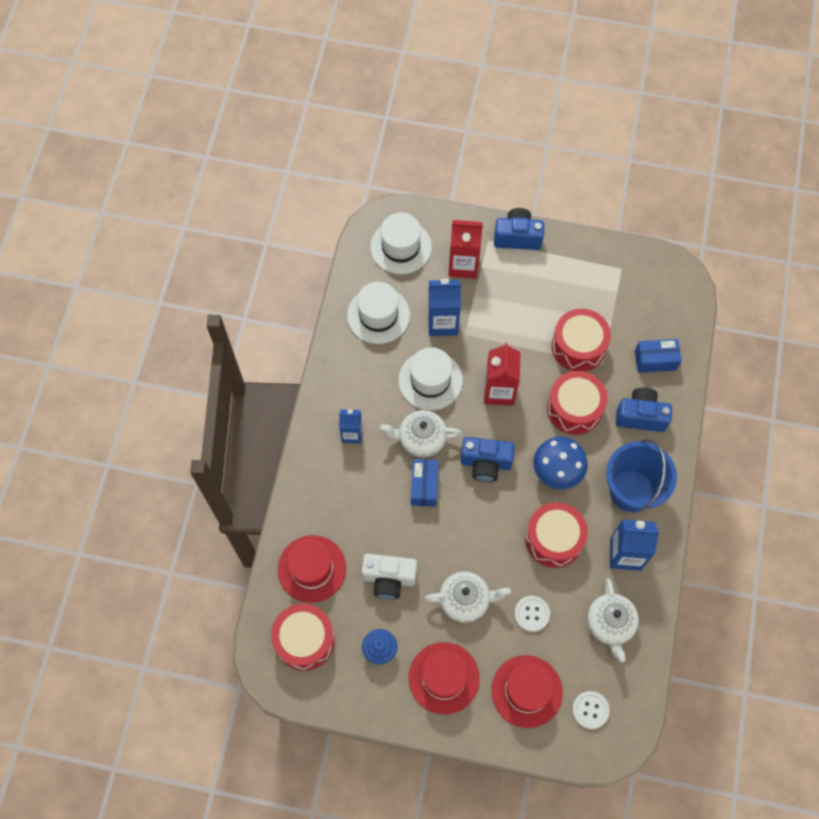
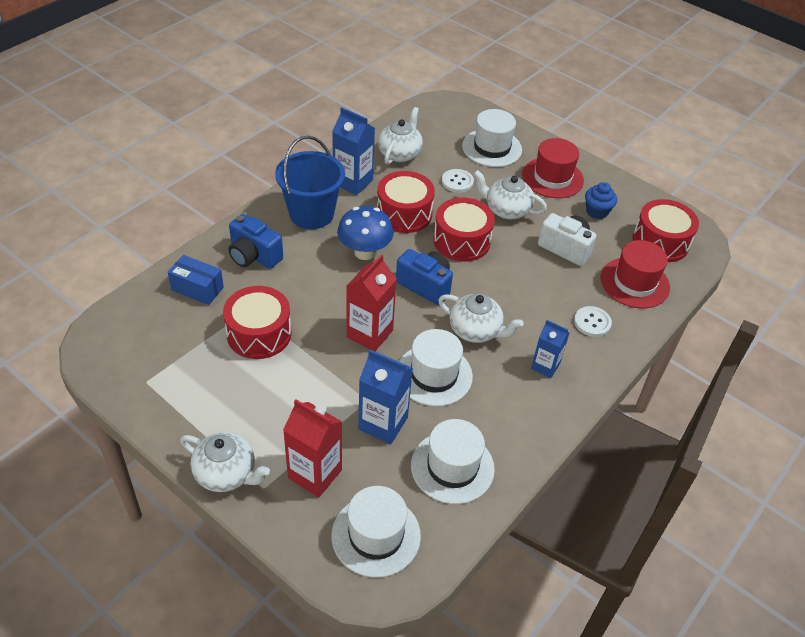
camera: 155 degrees left, 20 degrees down
blue box [411,459,439,507] -> none
red hat [491,655,563,728] -> white hat [462,109,522,167]
blue camera [494,208,544,250] -> white teapot [180,432,270,492]
red drum [547,371,607,435] -> red drum moved to [433,197,495,262]
white button [572,691,610,729] -> white button moved to [574,306,612,337]

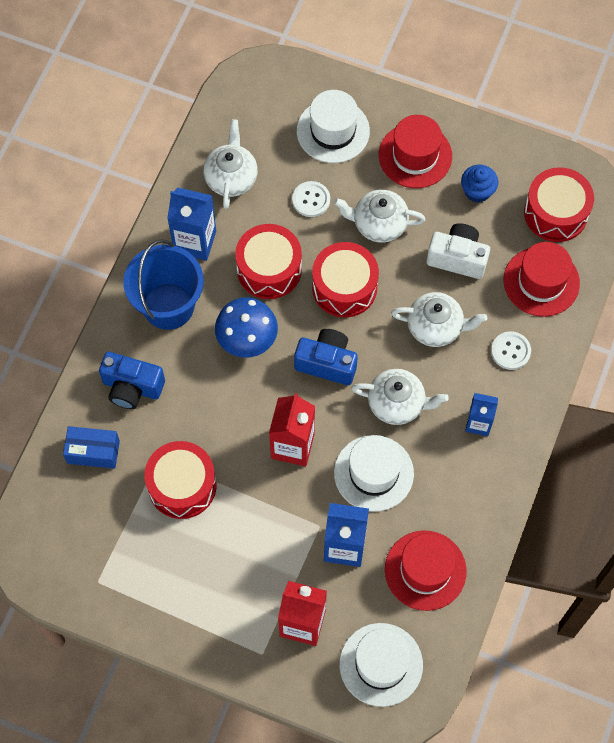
camera: 15 degrees left, 20 degrees up
white teapot [180,432,270,492] -> white teapot moved to [391,292,487,347]
white hat [411,419,495,504] -> red hat [385,531,467,611]

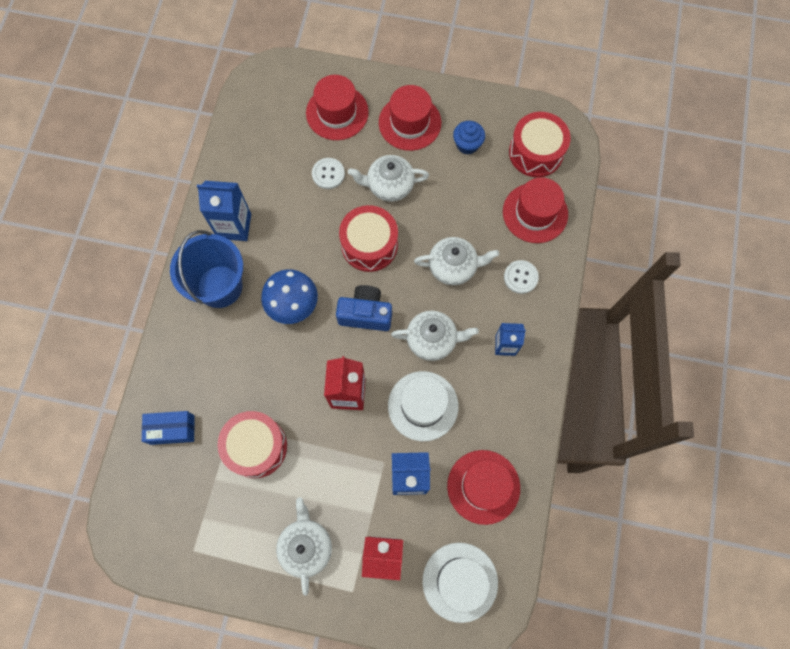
camera: 10 degrees left, 5 degrees up
blue camera [99,352,165,409] -> none
white teapot [203,119,258,209] -> white teapot moved to [276,498,332,596]
red drum [235,224,302,299] -> none
white hat [297,90,370,163] -> red hat [306,75,369,140]
white camera [427,223,490,279] -> none

